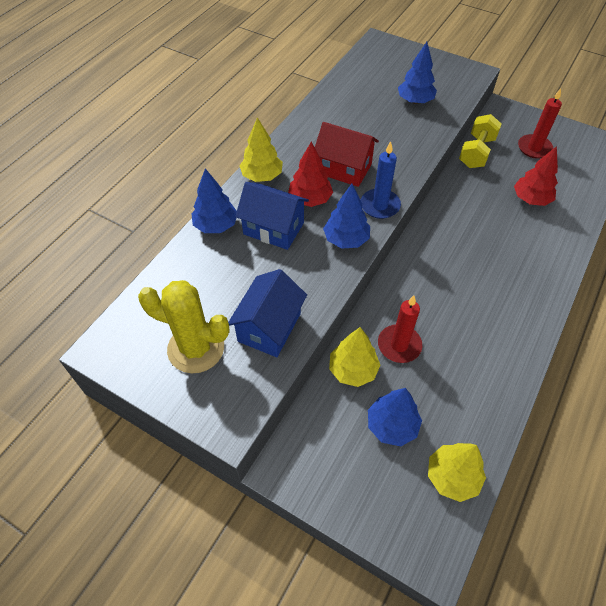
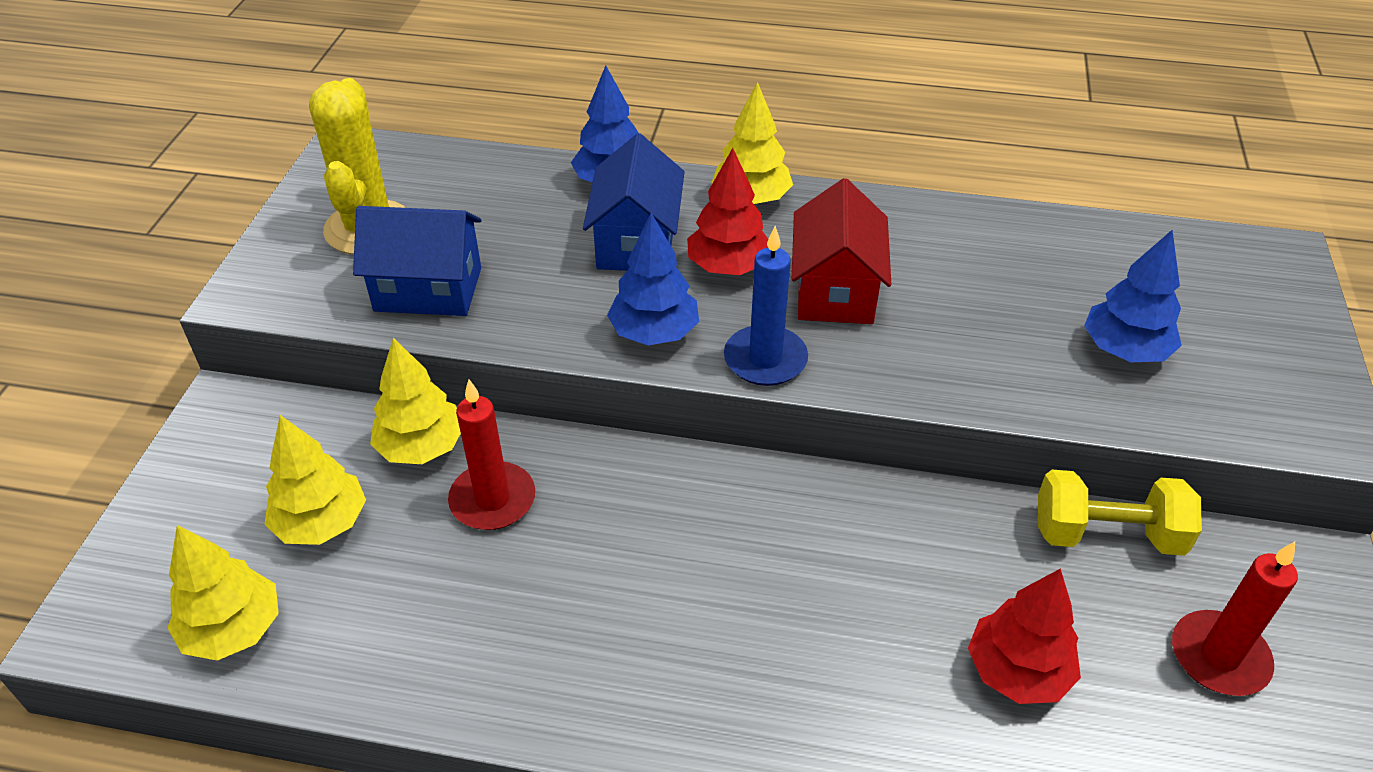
camera: 70 degrees right, 10 degrees down
blue tree [368,388,422,446] -> yellow tree [264,415,366,545]

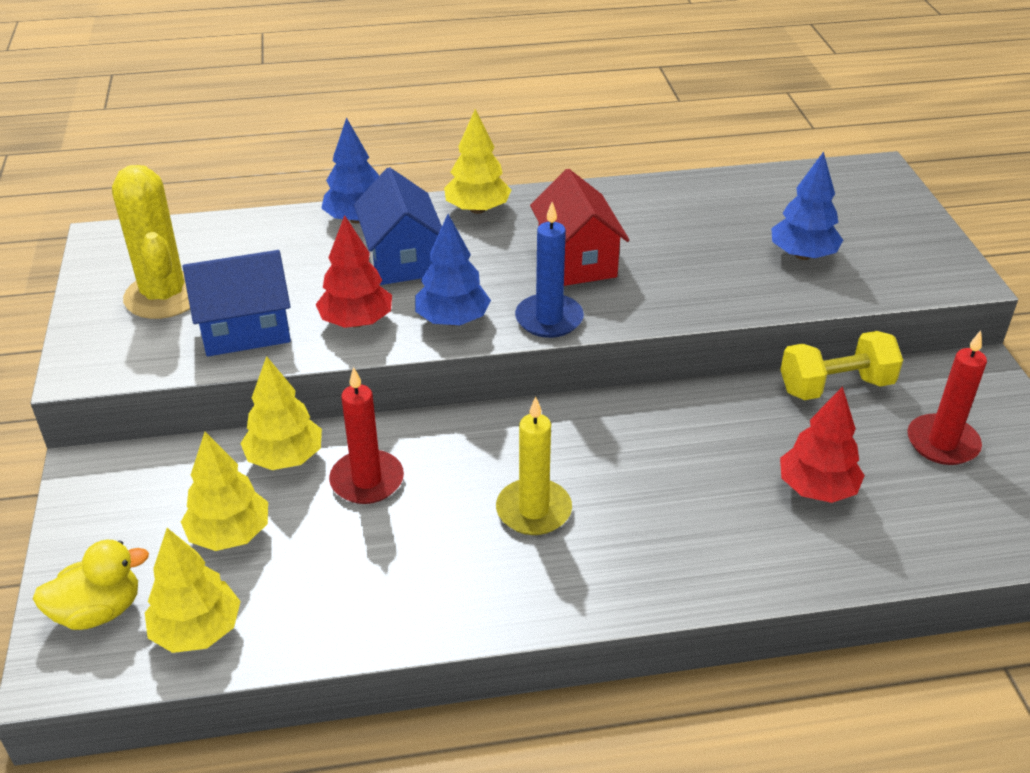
camera: 20 degrees left, 5 degrees down
red tree [687,148,768,275] -> red tree moved to [315,215,392,328]
none -> yellow duck [33,540,149,630]
none -> yellow candle [496,397,572,535]

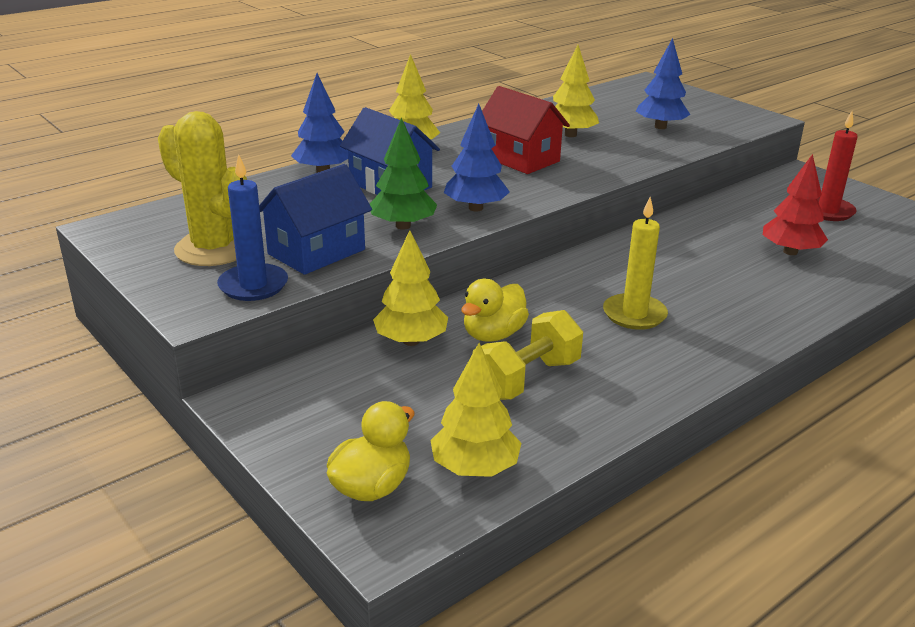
camera: 30 degrees left, 10 degrees down
yellow tree [181,432,268,551] -> yellow tree moved to [553,45,599,137]
red tree [315,215,392,328] -> green tree [370,118,437,230]
red candle [329,367,404,504] -> yellow duck [461,279,529,342]
blue candle [515,202,584,338] -> blue candle moved to [217,154,288,301]
yellow dumbbell [780,331,903,400] -> yellow dumbbell moved to [472,310,583,400]

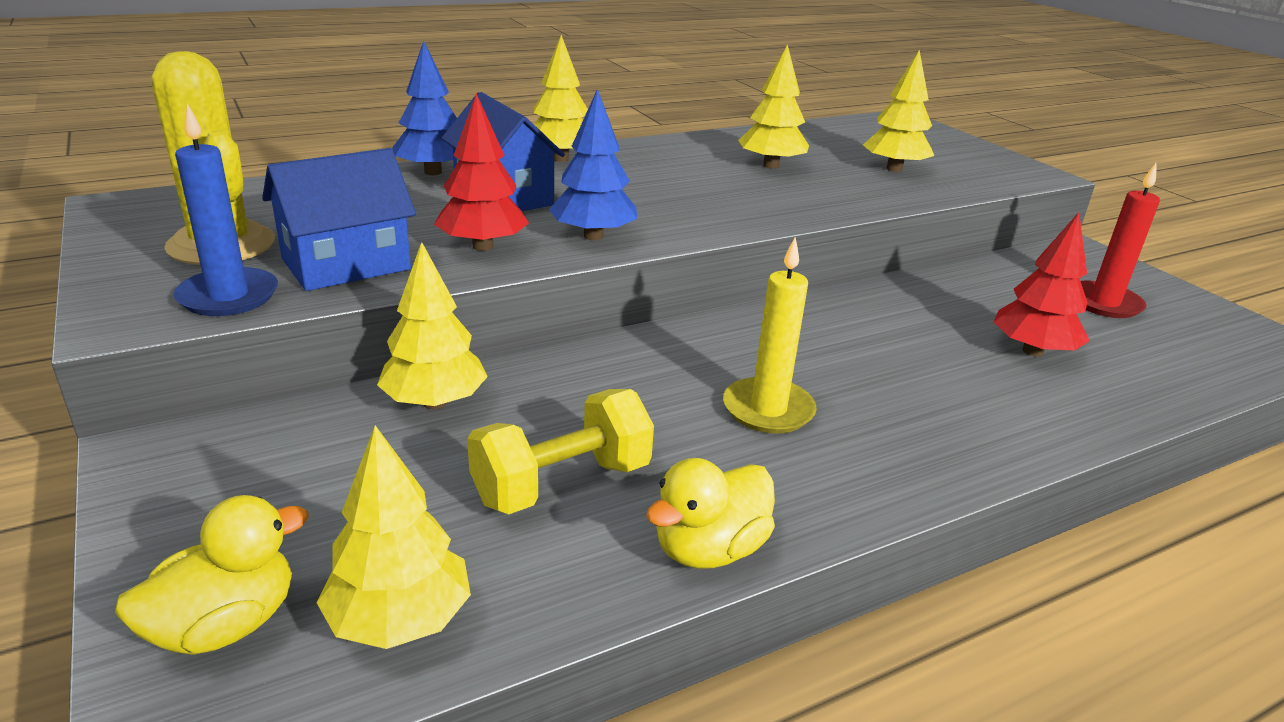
camera: 10 degrees right, 0 degrees up
green tree [370,118,437,230] -> red tree [434,93,529,251]
yellow duck [461,279,529,342] -> yellow duck moved to [646,458,775,569]
red house [482,86,570,174] -> none
blue tree [636,38,690,129] -> yellow tree [863,50,934,172]

